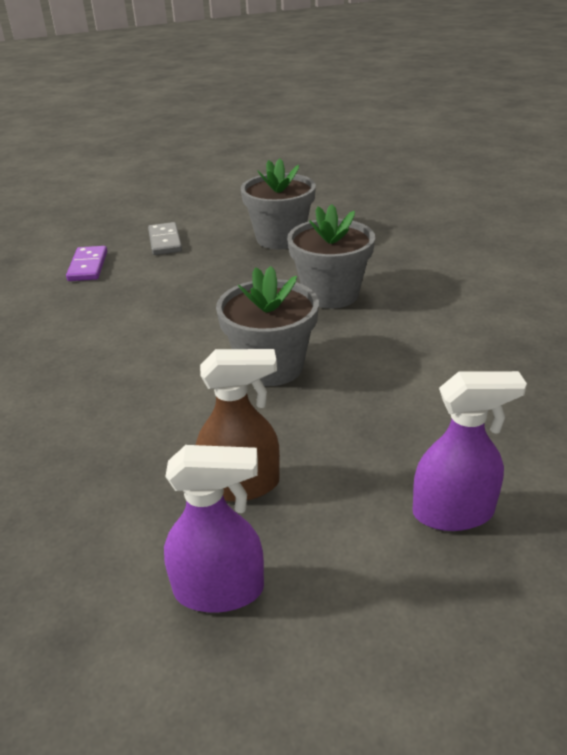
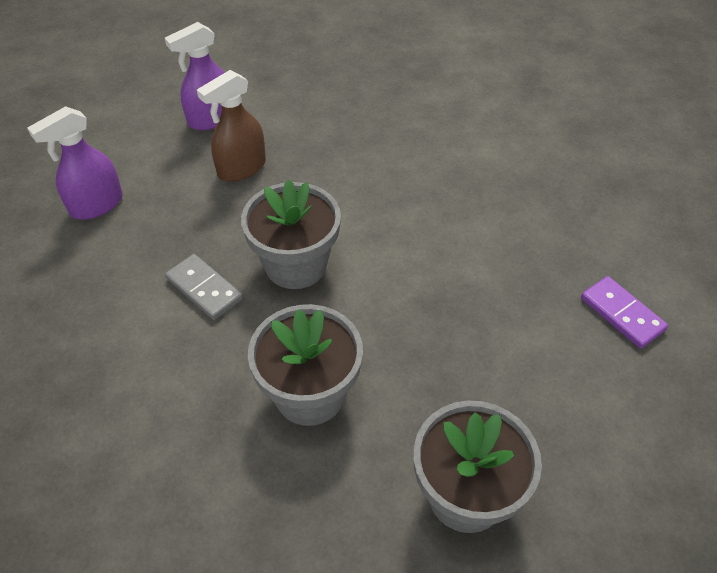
camera: 145 degrees right, 15 degrees up
grey domino [148,222,182,255] -> grey domino moved to [165,254,243,320]

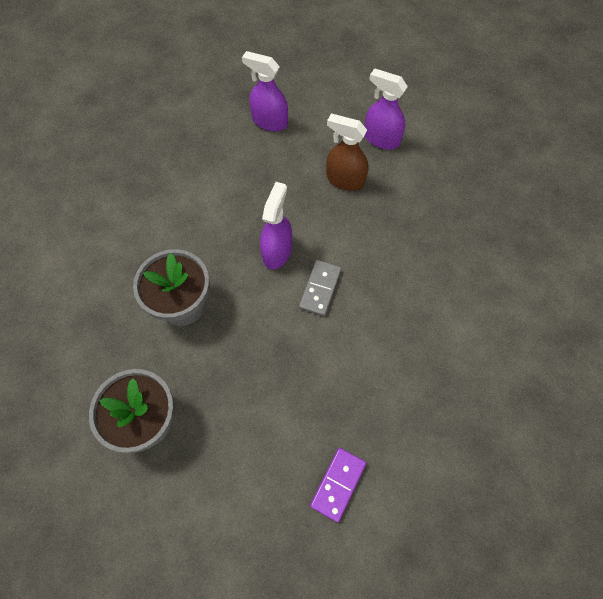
camera: 65 degrees right, 15 degrees up
grey domino [165,254,243,320] -> grey domino moved to [299,260,341,316]
grey flower pot [241,179,341,289] -> purple spray bottle [260,182,292,269]

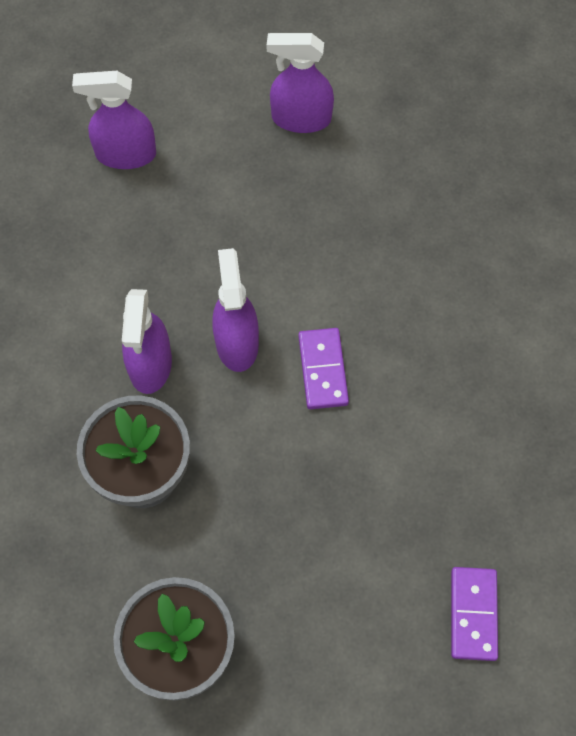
camera: 25 degrees left, 0 degrees up
grey domino [299,260,341,316] -> purple domino [298,328,349,409]
brown spray bottle [326,113,368,191] -> none
none -> purple spray bottle [122,289,172,394]

